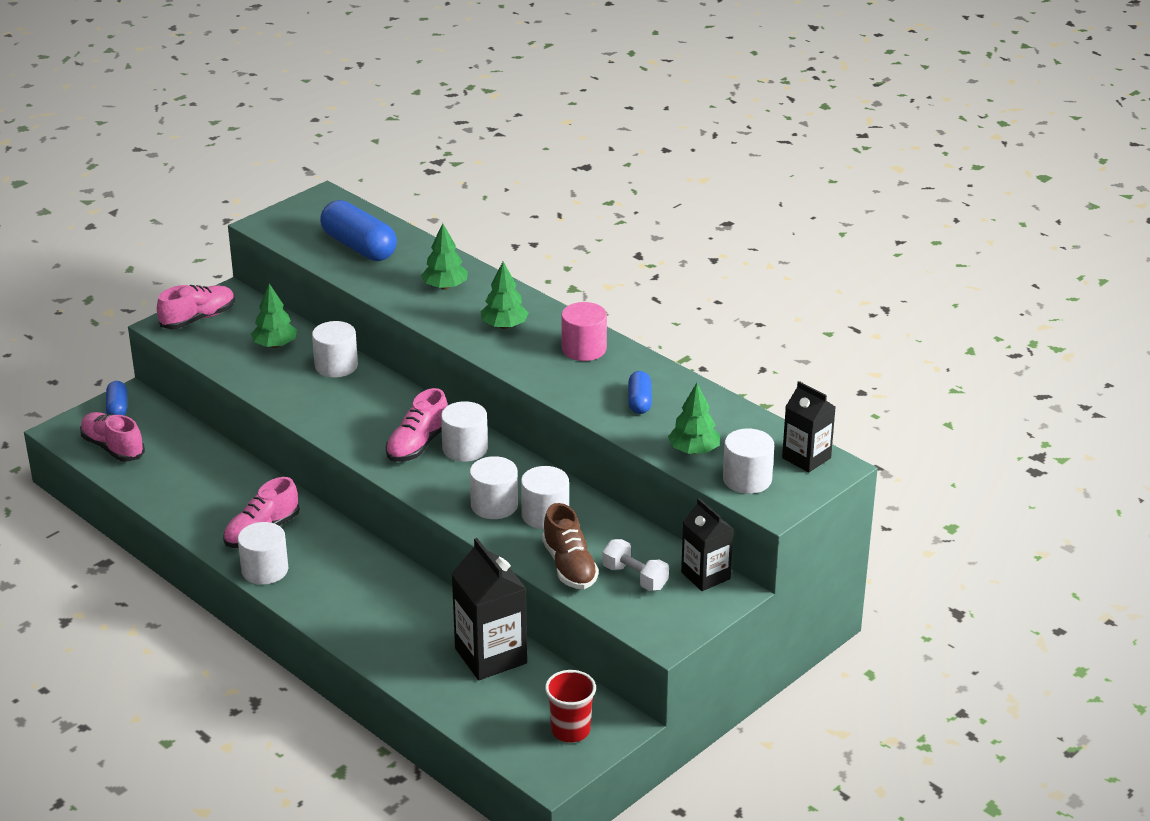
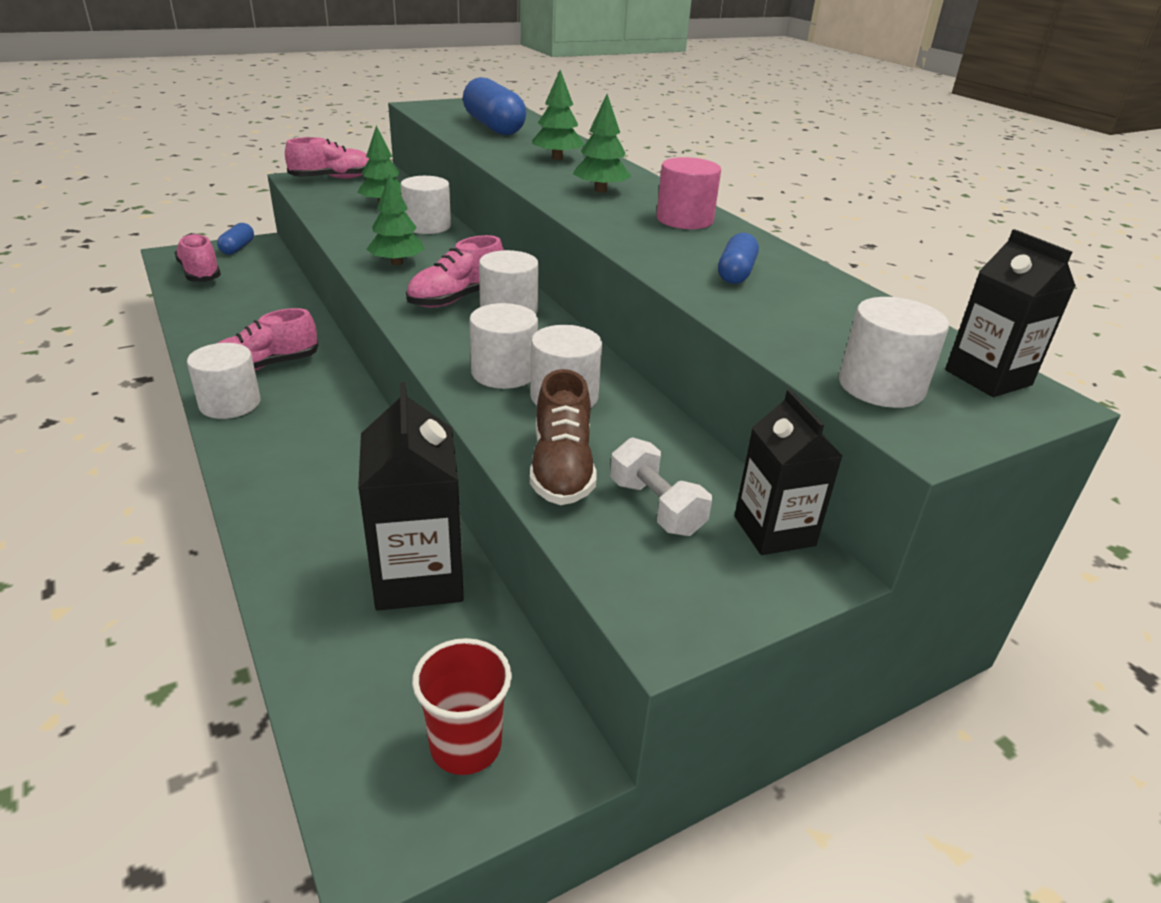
camera: 15 degrees right, 0 degrees up
green tree [668,383,720,454] -> green tree moved to [367,173,425,265]

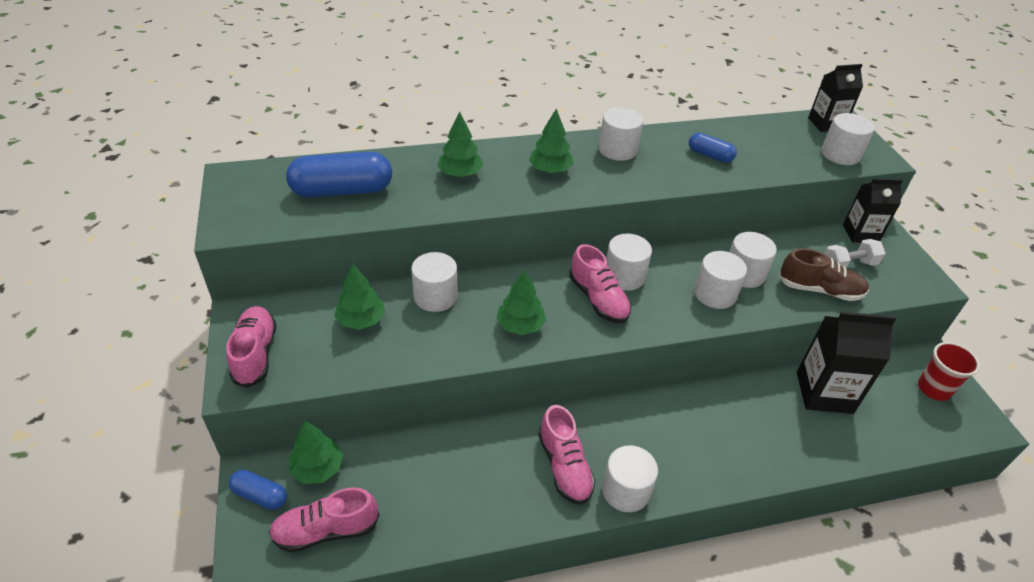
camera: 75 degrees left, 10 degrees up
pink cylinder [656,157,721,229] -> white cylinder [599,108,644,161]
none -> green tree [289,421,343,484]

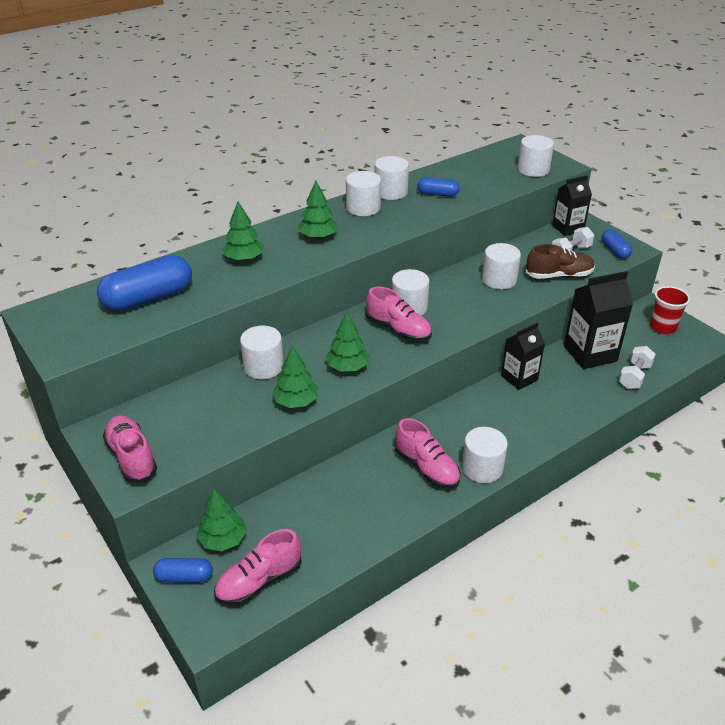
camera: 20 degrees left, 5 degrees down
green tree [334,263,385,330] -> green tree moved to [272,346,318,408]
white cylinder [694,251,747,309] -> white cylinder moved to [375,156,409,200]
black carton [808,64,863,132] -> black carton moved to [501,323,545,390]
none -> blue capsule [602,230,632,259]
none -> white dumbbell [619,346,656,389]

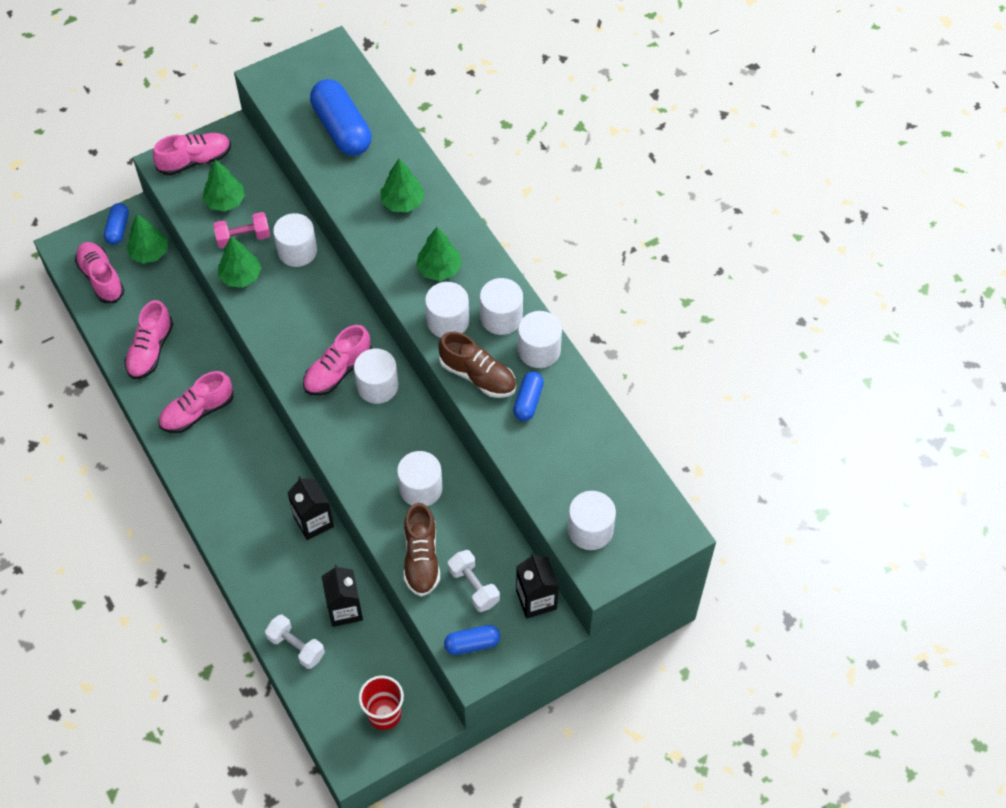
camera: 95 degrees right, 20 degrees up
green tree [326,313,370,371] -> green tree moved to [203,160,245,211]
white cylinder [462,427,508,483] -> white cylinder moved to [425,282,469,338]
black carton [564,271,633,369] -> black carton [321,565,363,627], size x0.65
none -> pink shoe [124,300,173,379]
none -> pink dumbbell [213,212,270,248]
none -> brown shoe [438,332,516,398]

